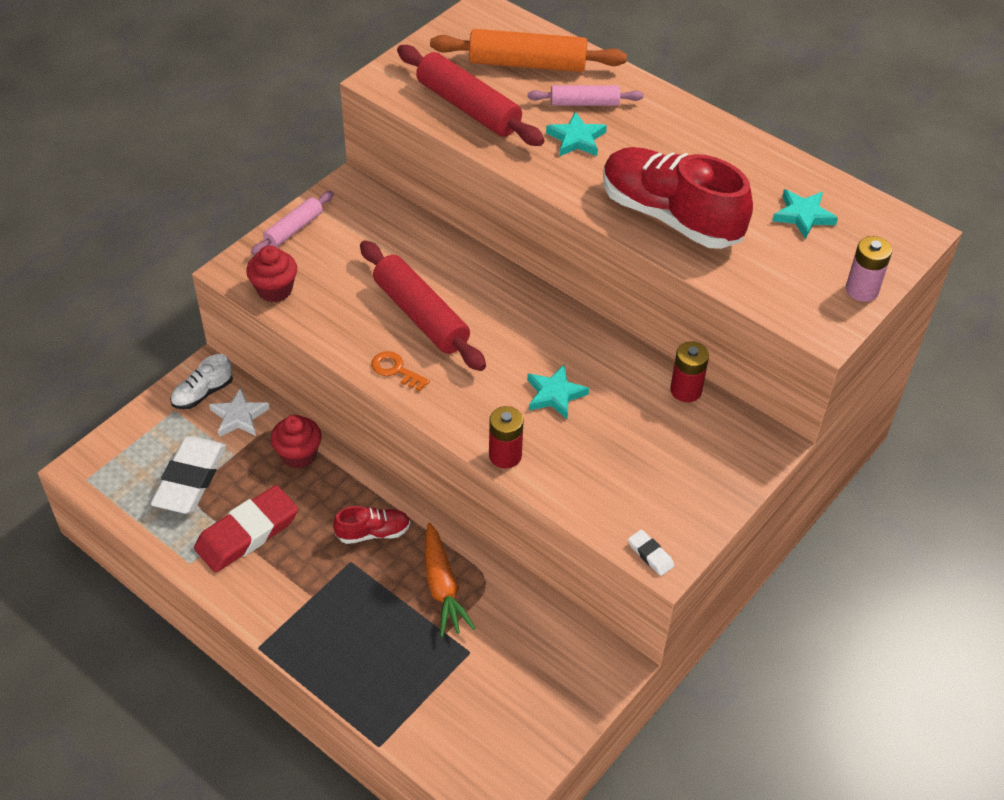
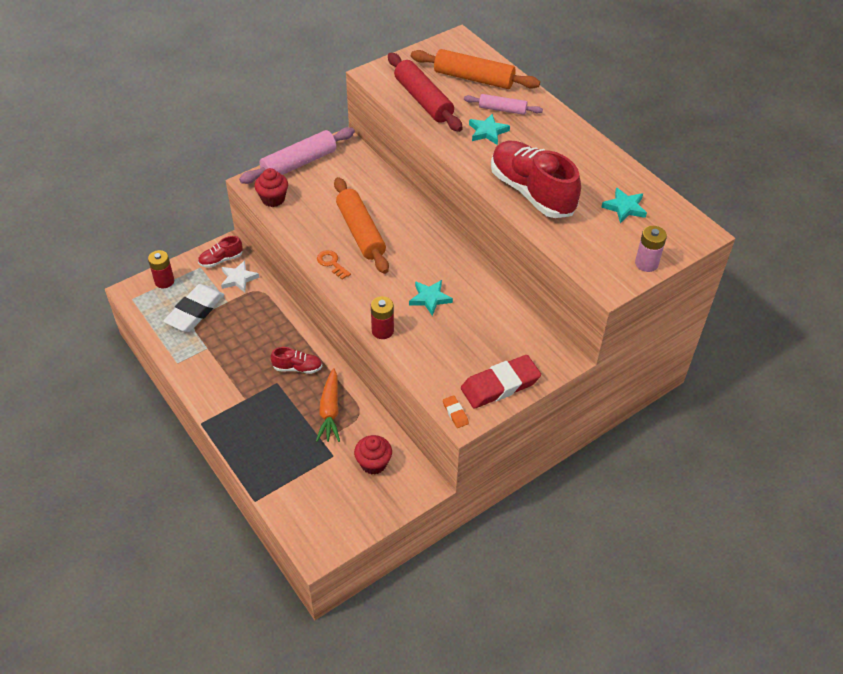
camera: 15 degrees right, 0 degrees up
white shoe [170,354,233,409] -> red shoe [198,236,243,268]
red eraser [194,485,298,573] -> red eraser moved to [461,355,541,409]
pink rolling pin [251,191,334,255] -> pink rolling pin [239,127,355,184], size x1.74
red cupcake [271,415,322,468] -> red cupcake moved to [354,435,392,475]
red rolling pin [360,240,486,371] -> orange rolling pin [334,177,389,274]
white eraser [628,529,674,576] -> orange eraser [443,395,469,428]
red battery [670,341,709,402] -> red battery moved to [148,250,174,288]

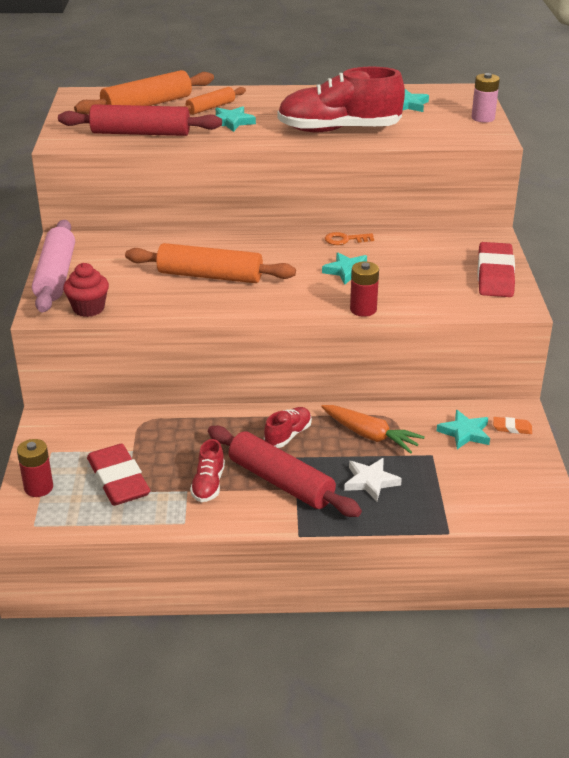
camera: 55 degrees left, 15 degrees down
white eraser [163,284,224,332] -> red eraser [87,444,150,506]
red shoe [198,236,243,268] -> red shoe moved to [190,439,225,502]
white star [221,260,259,292] -> white star moved to [344,458,402,501]
orange key [317,250,351,280] -> orange key moved to [325,232,374,245]
red cupcake [354,435,392,475] -> turquoise star [436,410,490,449]
orange eraser [443,395,469,428] -> orange eraser moved to [493,417,532,434]
pink rolling pin [464,94,543,115] -> orange rolling pin [178,87,246,115]
none -> red rolling pin [208,426,362,517]

